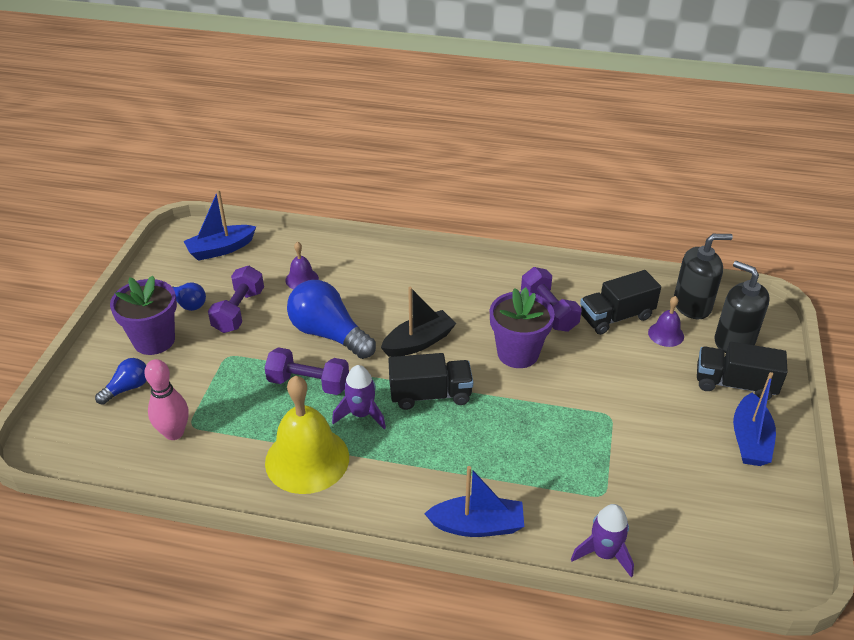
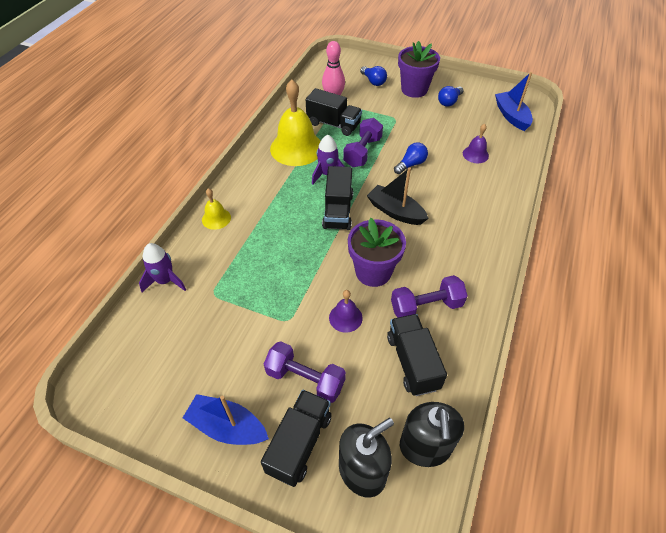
camera: 100 degrees right, 10 degrees up
purple dumbbell [208,266,264,333] -> purple dumbbell moved to [264,341,346,403]
blue light bulb [287,280,376,359] -> blue light bulb [394,142,428,174], size x0.53
black boat [381,287,456,357] -> black boat turned 150 degrees clockwise [367,167,429,225]
blue boat [424,466,524,537] -> yellow bell [202,188,231,230]
purple bell [648,296,684,347] -> purple bell moved to [329,290,363,333]
none -> black truck [306,88,362,136]

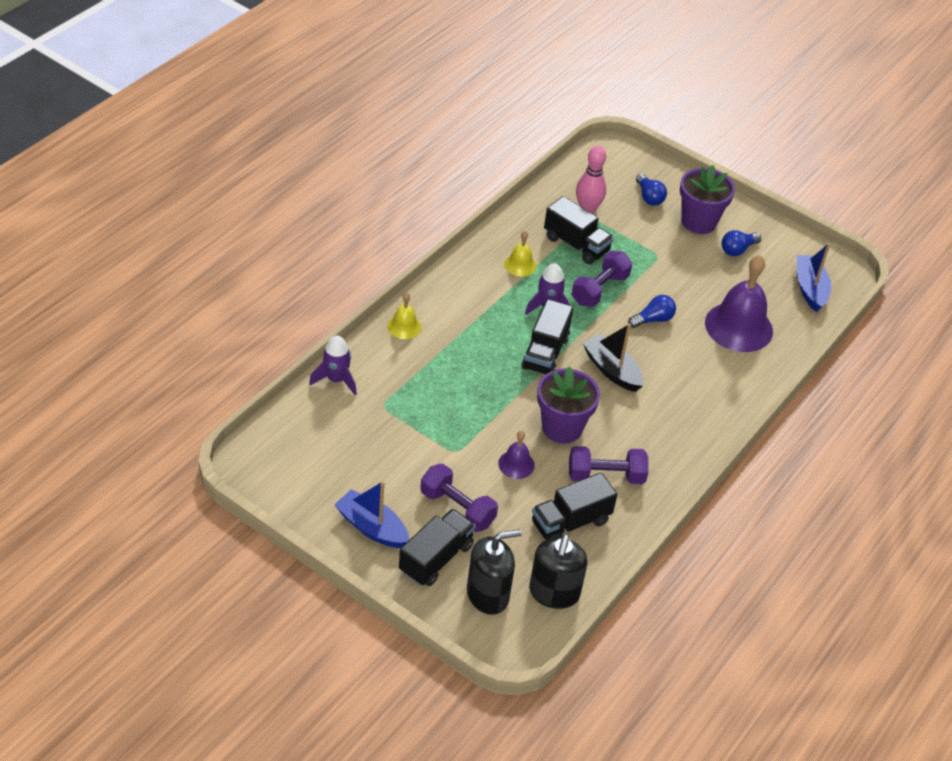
camera: 10 degrees right, 5 degrees down
yellow bell [270,80,321,166] -> yellow bell [504,231,537,276], size x0.48
black truck [387,314,447,396] -> black truck turned 120 degrees counterclockwise [532,473,618,540]
purple bell [463,124,489,163] -> purple bell [705,255,773,352], size x2.07

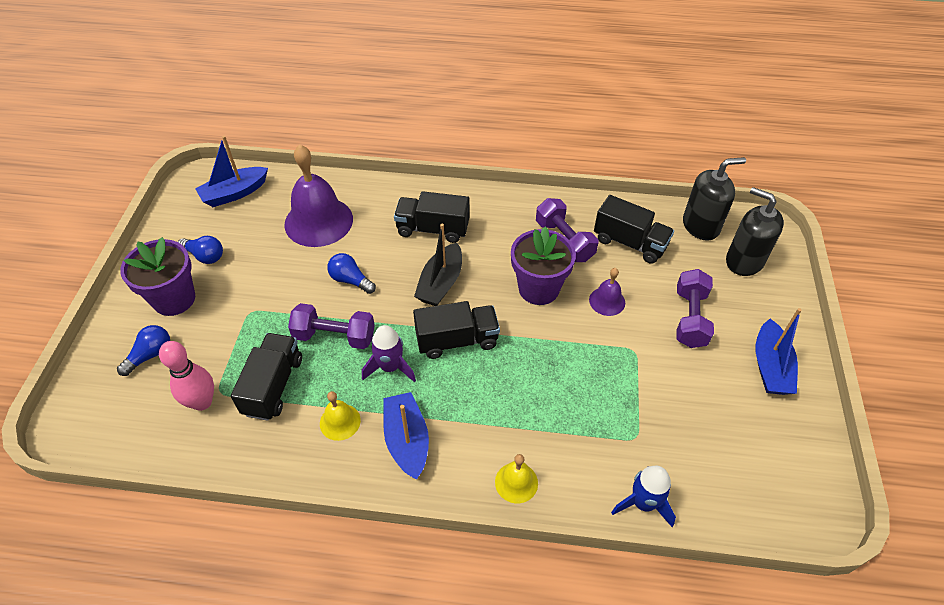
camera: 115 degrees left, 5 degrees up
purple rocket [309,336,357,395] -> blue rocket [611,466,676,527]
black truck [399,509,476,586] -> black truck moved to [394,191,470,243]
none -> blue boat [383,392,429,480]

